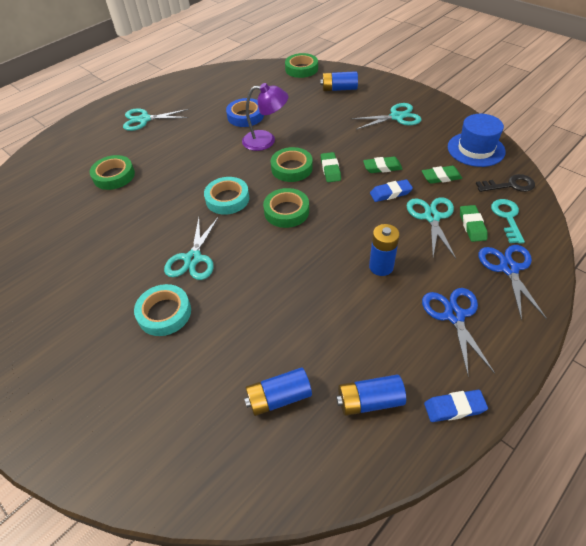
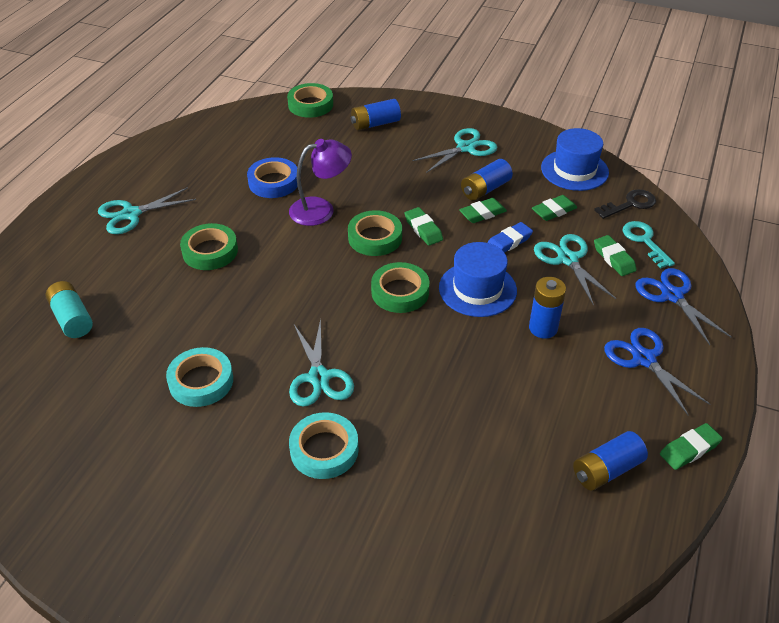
camera: 25 degrees left, 5 degrees down
green tape [90,155,135,190] -> green tape moved to [180,223,238,270]
turquoise tape [204,177,249,215] -> turquoise tape moved to [166,347,233,407]
blue battery [244,368,312,416] -> blue battery moved to [461,159,513,201]
blue eraser [424,390,488,422] -> green eraser [660,423,723,470]
none -> turquoise battery [46,281,93,338]
none -> blue hat [439,242,517,317]

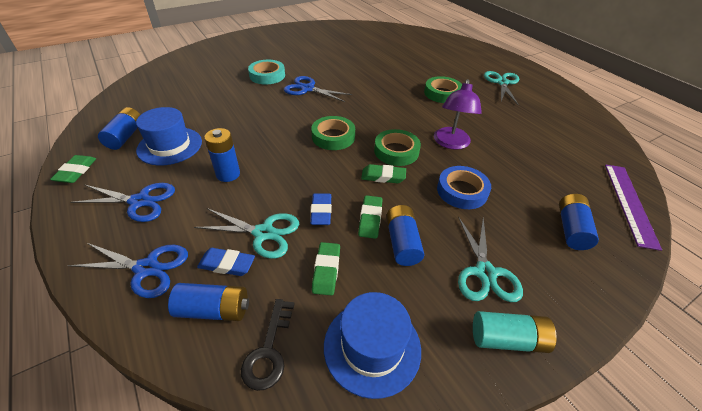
camera: 125 degrees right, 0 degrees up
turquoise battery [46,281,93,338] -> turquoise battery moved to [473,311,557,353]
turquoise tape [166,347,233,407] -> none
blue tape [247,157,298,198] -> blue tape moved to [437,166,491,209]
green tape [287,83,333,118] -> purple ruler [605,165,662,251]
turquoise scissors [289,319,354,407] -> blue scissors [284,76,352,102]
blue hat [439,242,517,317] -> blue hat moved to [136,107,202,165]
green eraser [594,235,637,276] -> blue eraser [197,248,255,276]
turquoise key [623,221,675,269] -> blue battery [168,283,249,321]

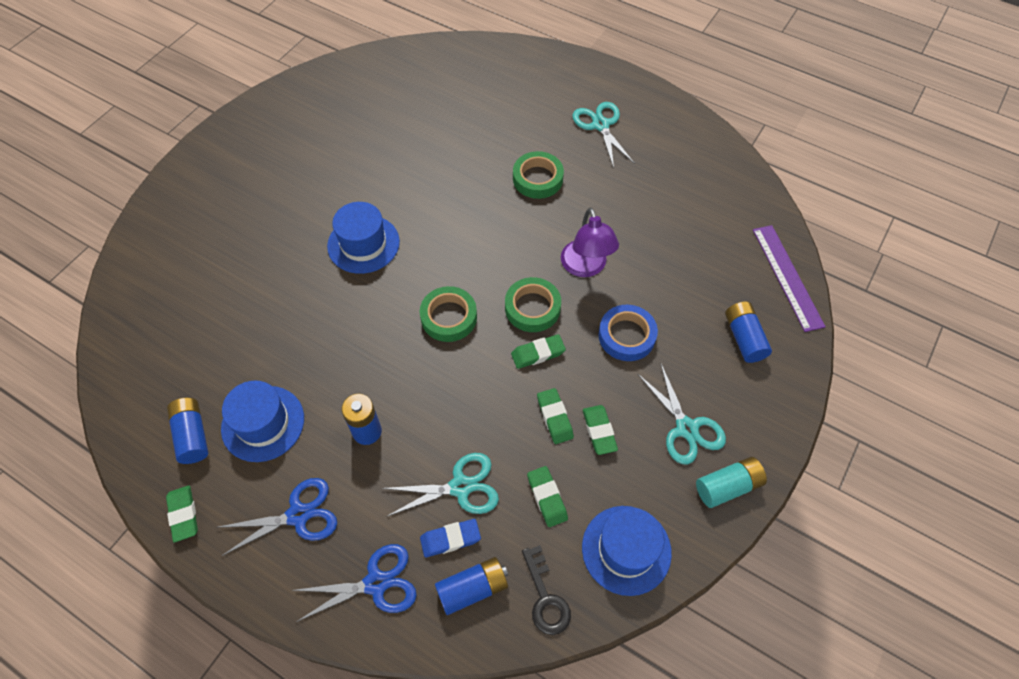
camera: 25 degrees left, 15 degrees up
turquoise tape [248,60,285,85] -> none
blue scissors [284,76,352,102] -> blue hat [327,202,400,274]
blue eraser [310,193,332,225] -> none
blue battery [386,205,424,266] -> green eraser [583,405,618,455]

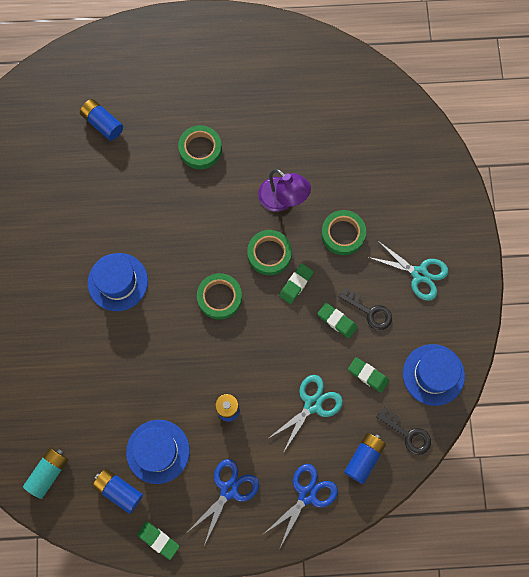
camera: 35 degrees left, 15 degrees up
blue eraser [420,519,481,558] -> none
turquoise scissors [572,102,635,168] -> none
green eraser [583,405,618,455] -> black key [339,287,392,330]
blue tape [598,305,658,361] -> green tape [321,210,366,255]
turquoise battery [696,457,767,508] -> turquoise battery moved to [23,447,69,499]
blue battery [725,301,772,363] -> blue battery moved to [80,99,123,141]
purple ruler [753,225,826,332] -> none

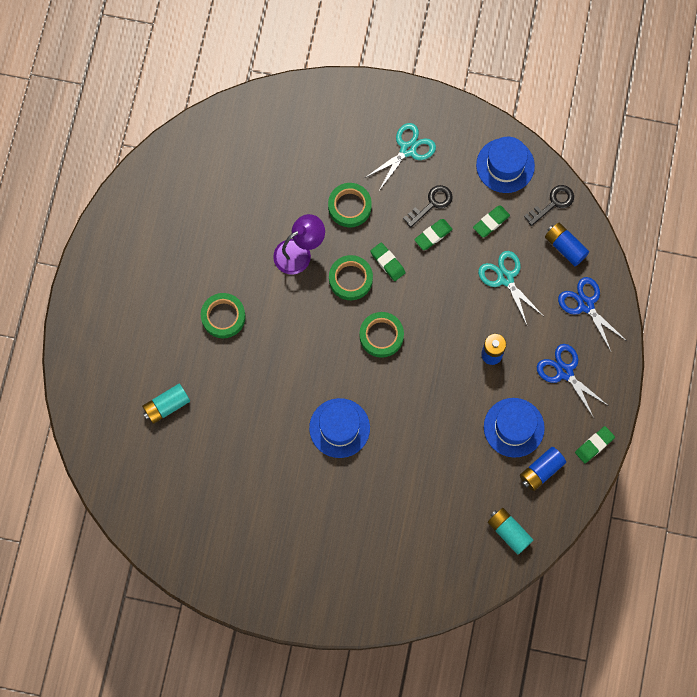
camera: 75 degrees left, 0 degrees up
blue battery [80,99,123,141] -> turquoise battery [142,384,190,424]

